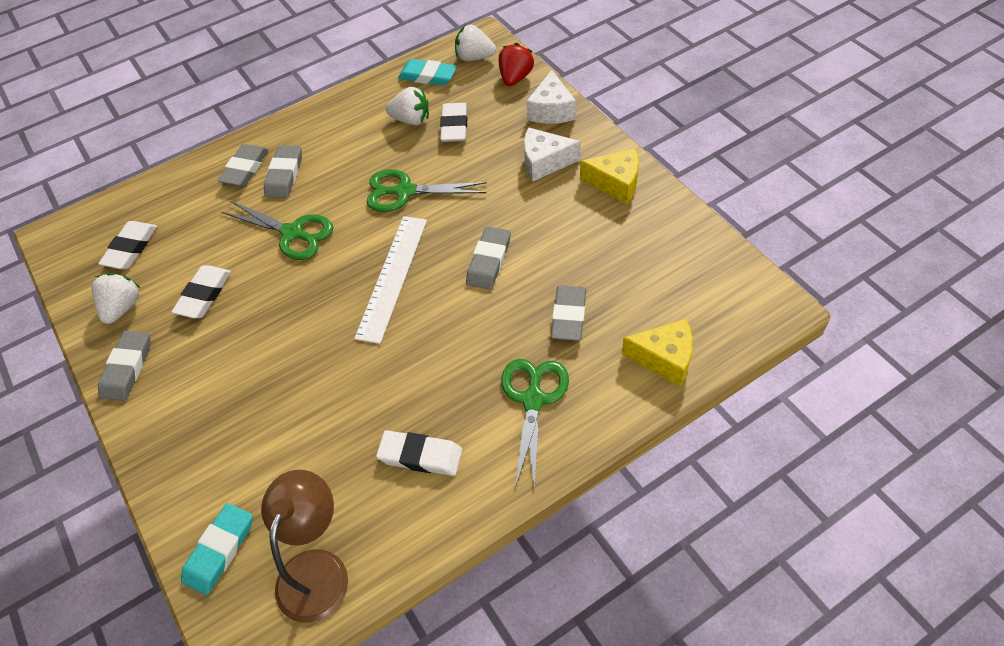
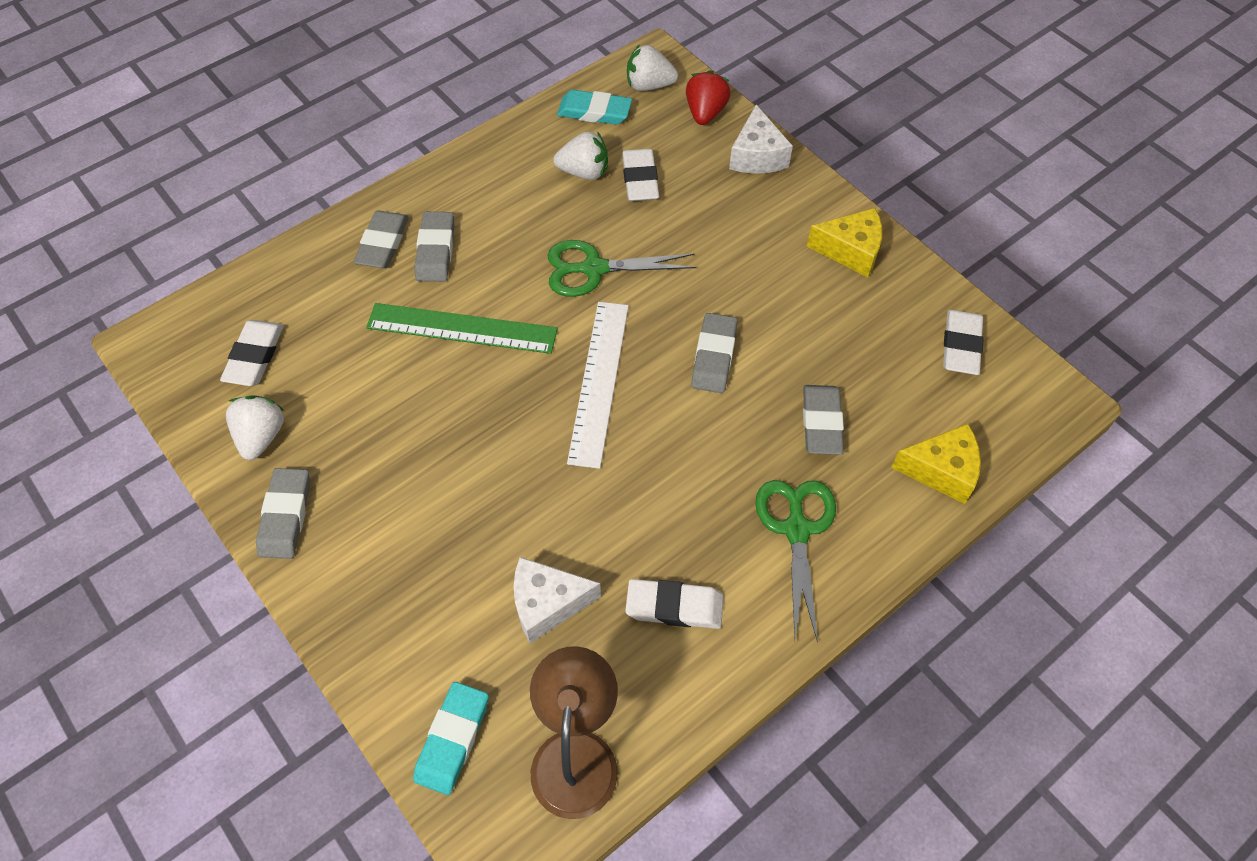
camera: 10 degrees left, 5 degrees up
white eraser [171,265,231,318] -> white eraser moved to [943,310,984,375]
green scissors [221,201,334,260] -> green ruler [366,303,558,354]
white cheese [524,127,581,182] -> white cheese moved to [513,557,601,643]

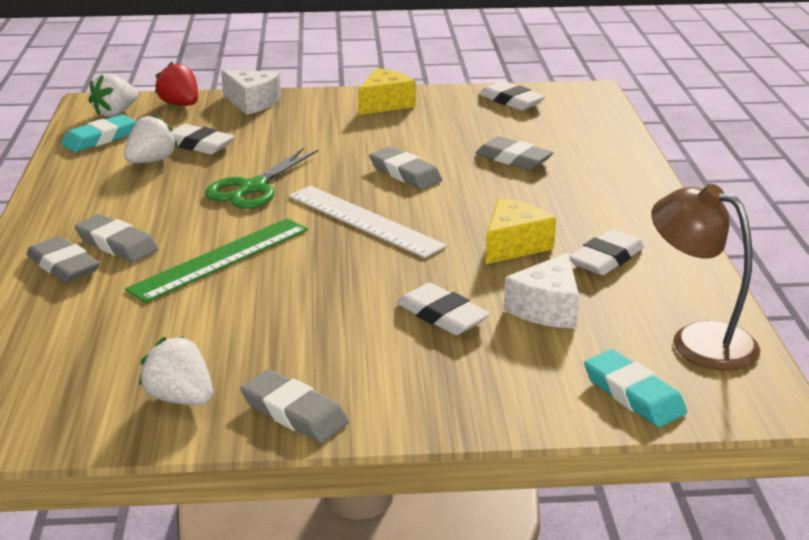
camera: 55 degrees left, 30 degrees down
white eraser [220,320,284,386] -> white eraser moved to [397,283,490,335]
green scissors [755,480,836,643] -> none
yellow cheese [891,424,981,504] -> yellow cheese moved to [486,198,556,264]

